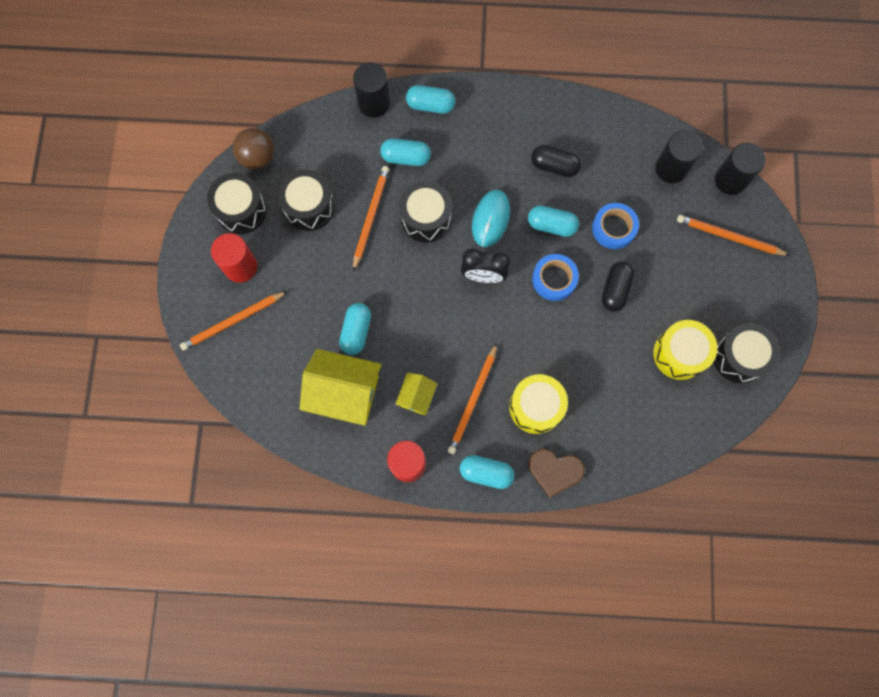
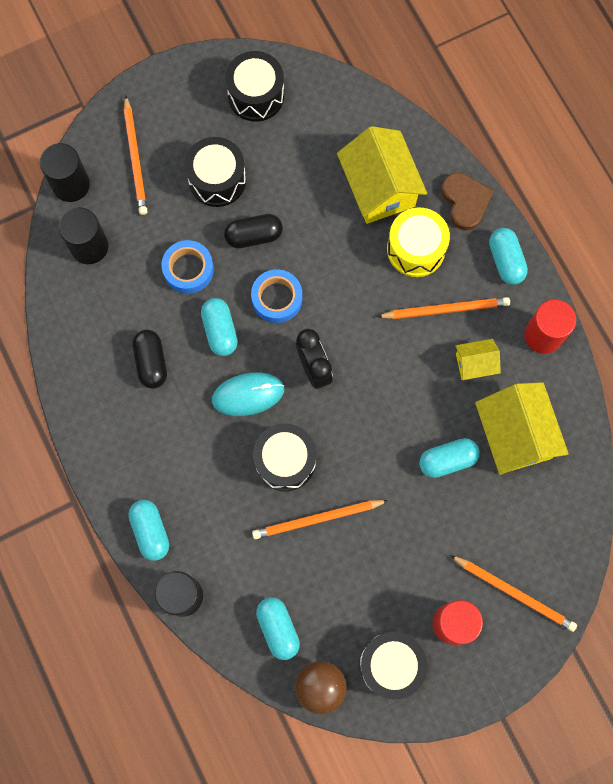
camera: 120 degrees left, 0 degrees up
black drum [278,170,335,231] -> black drum moved to [185,137,246,207]
turquoise capsule [380,139,431,166] -> turquoise capsule moved to [256,597,300,660]
yellow drum [653,320,717,380] -> none
none -> yellow house [337,126,427,224]

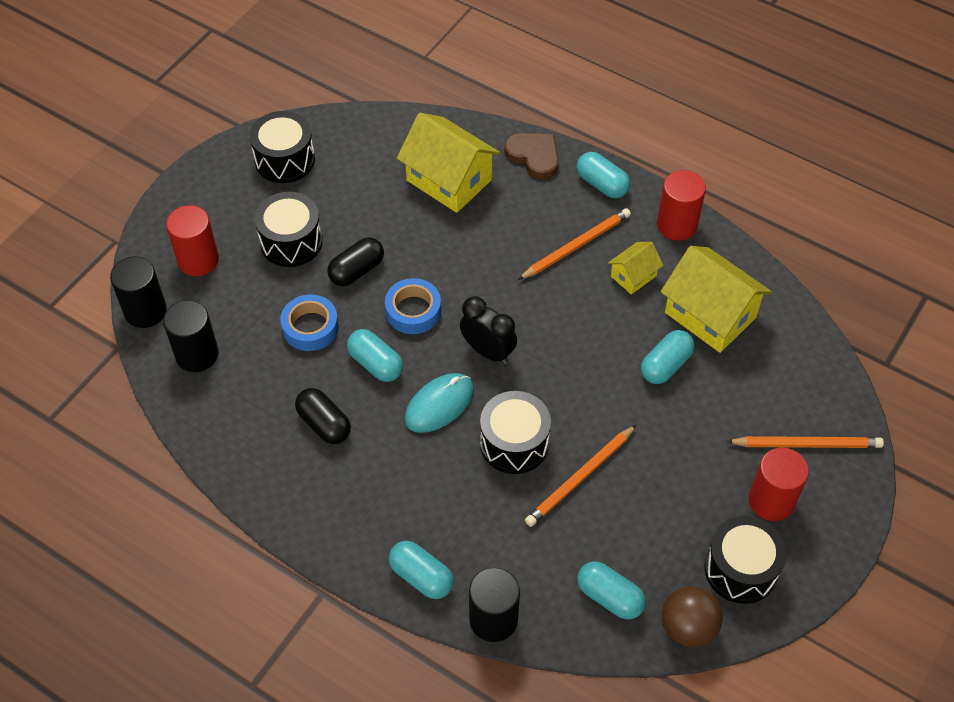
camera: 30 degrees left, 20 degrees down
orange pencil [124,95,148,215] -> red cylinder [166,205,219,276]
yellow drum [387,207,450,277] -> none

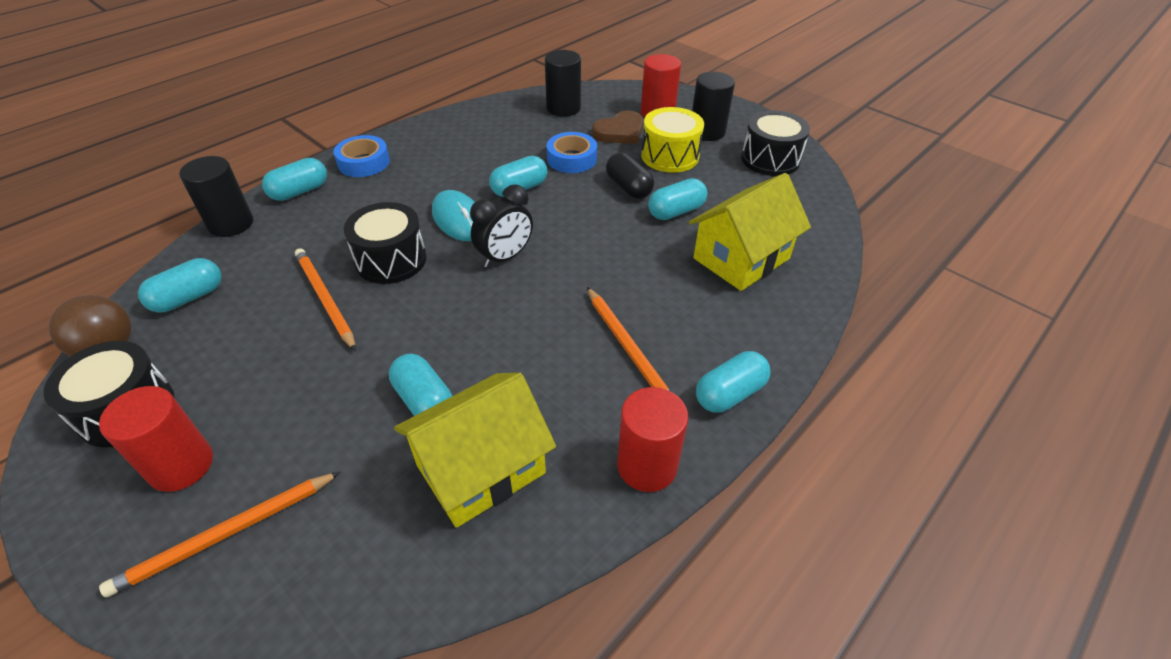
camera: 100 degrees right, 10 degrees down
black cylinder [110,256,167,328] -> black cylinder moved to [692,72,735,141]
black drum [255,192,323,267] -> yellow drum [641,107,704,173]
black capsule [295,388,351,444] -> none
blue tape [385,278,441,334] -> blue tape moved to [334,135,390,177]
brown heart [504,133,559,179] -> brown heart moved to [592,111,643,144]
yellow house [608,242,664,294] -> none
orange pencil [726,436,884,448] -> orange pencil turned 45 degrees clockwise [99,472,340,597]
none -> turquoise capsule [648,178,707,220]

